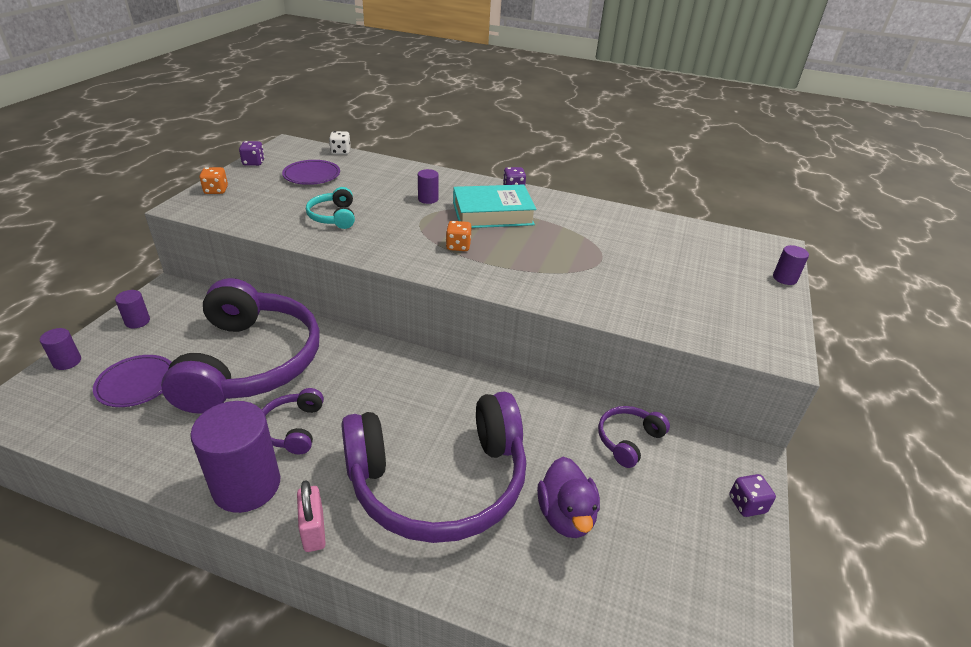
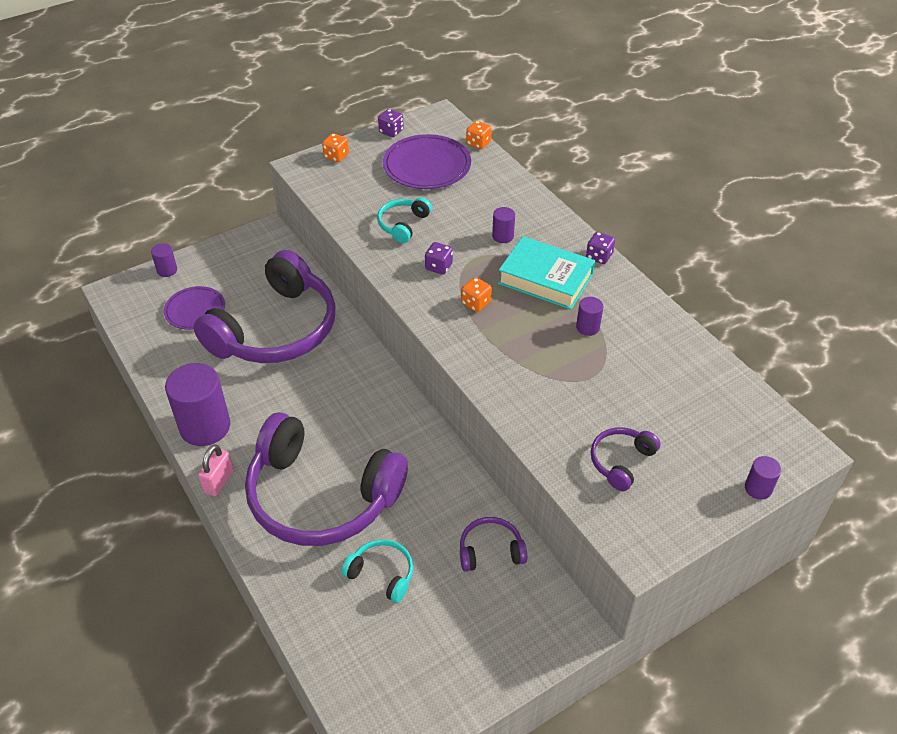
camera: 40 degrees right, 10 degrees up
purple cylinder [115,290,150,328] -> purple cylinder moved to [576,297,603,336]
purple headphones [262,388,324,454] -> purple headphones moved to [591,427,661,491]
purple plate [282,160,340,185] -> purple plate [383,134,471,189], size x1.53
white dice [329,131,351,155] -> orange dice [466,121,492,149]
purple duck [537,457,600,538] -> turquoise headphones [341,539,413,603]
purple dice [729,474,776,517] -> purple dice moved to [425,242,453,275]

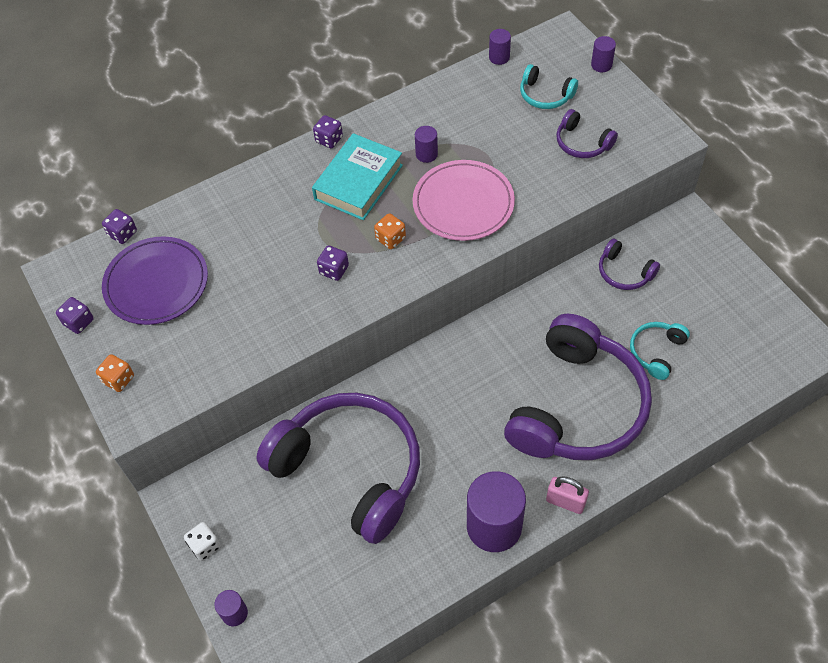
camera: 85 degrees left, 10 degrees up
purple plate [164,286,225,330] -> none
turquoise headphones [377,197,432,243] -> turquoise headphones moved to [520,64,578,109]
purple headphones [460,517,527,572] -> purple headphones turned 45 degrees counterclockwise [599,238,660,290]
orange dice [466,121,492,149] -> purple dice [102,209,137,244]
purple cylinder [492,207,515,243] -> purple cylinder moved to [489,29,511,65]
none -> white dice [184,522,220,561]
none -> pink plate [413,160,515,241]

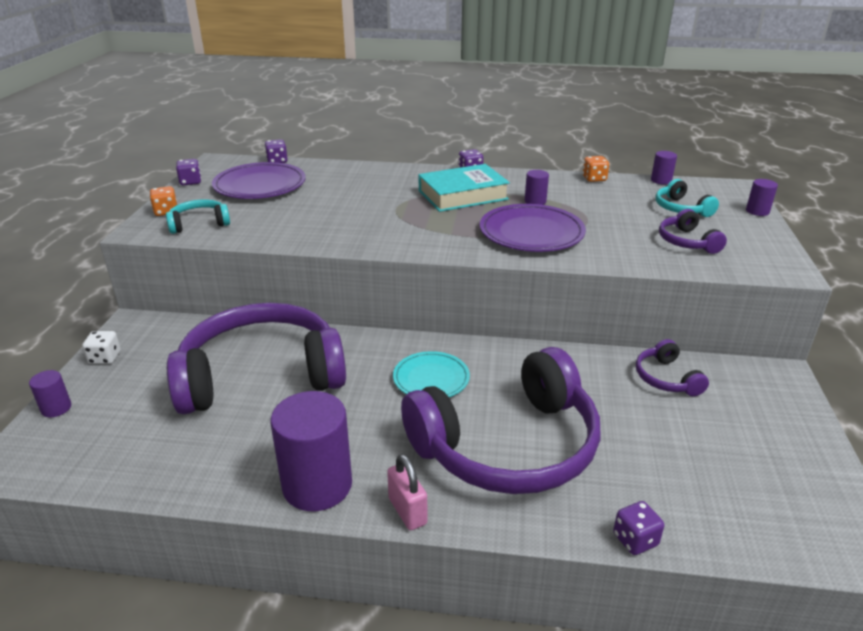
camera: 35 degrees right, 25 degrees down
purple headphones [256,393,420,544] -> purple headphones turned 90 degrees counterclockwise [167,303,346,414]
purple dice [317,245,349,281] -> purple dice moved to [613,501,664,555]
orange dice [374,213,406,249] -> orange dice moved to [583,156,609,182]
pink plate [413,160,515,241] -> purple plate [480,204,586,252]
turquoise headphones [630,322,690,380] -> turquoise headphones moved to [166,199,230,234]
none -> turquoise plate [393,351,470,397]

